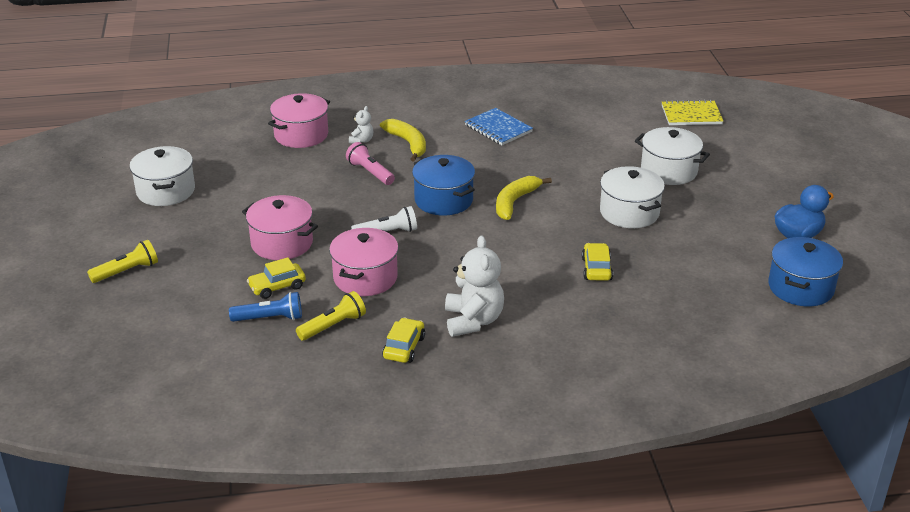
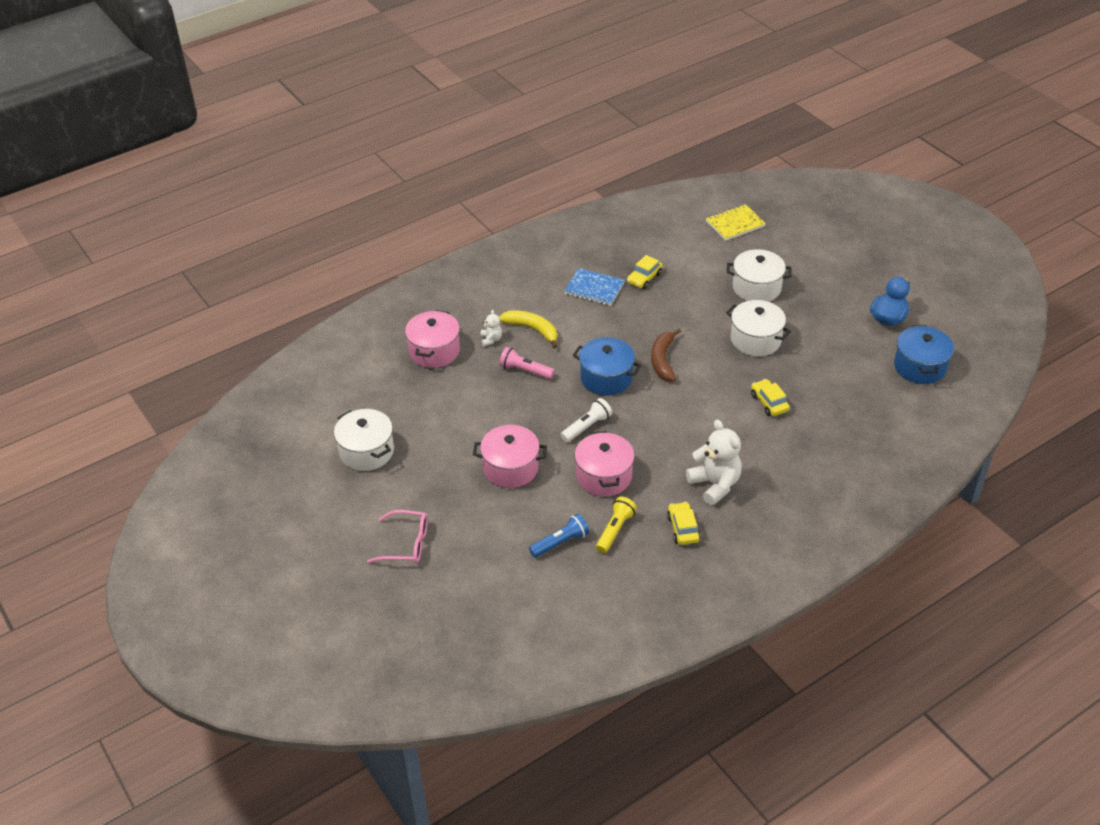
camera: 25 degrees left, 10 degrees up
yellow flashlight [87,240,158,283] -> pink glasses [367,510,428,563]
yellow car [247,257,306,299] -> yellow car moved to [627,255,663,289]
yellow banana [496,176,552,220] -> brown banana [651,328,681,381]

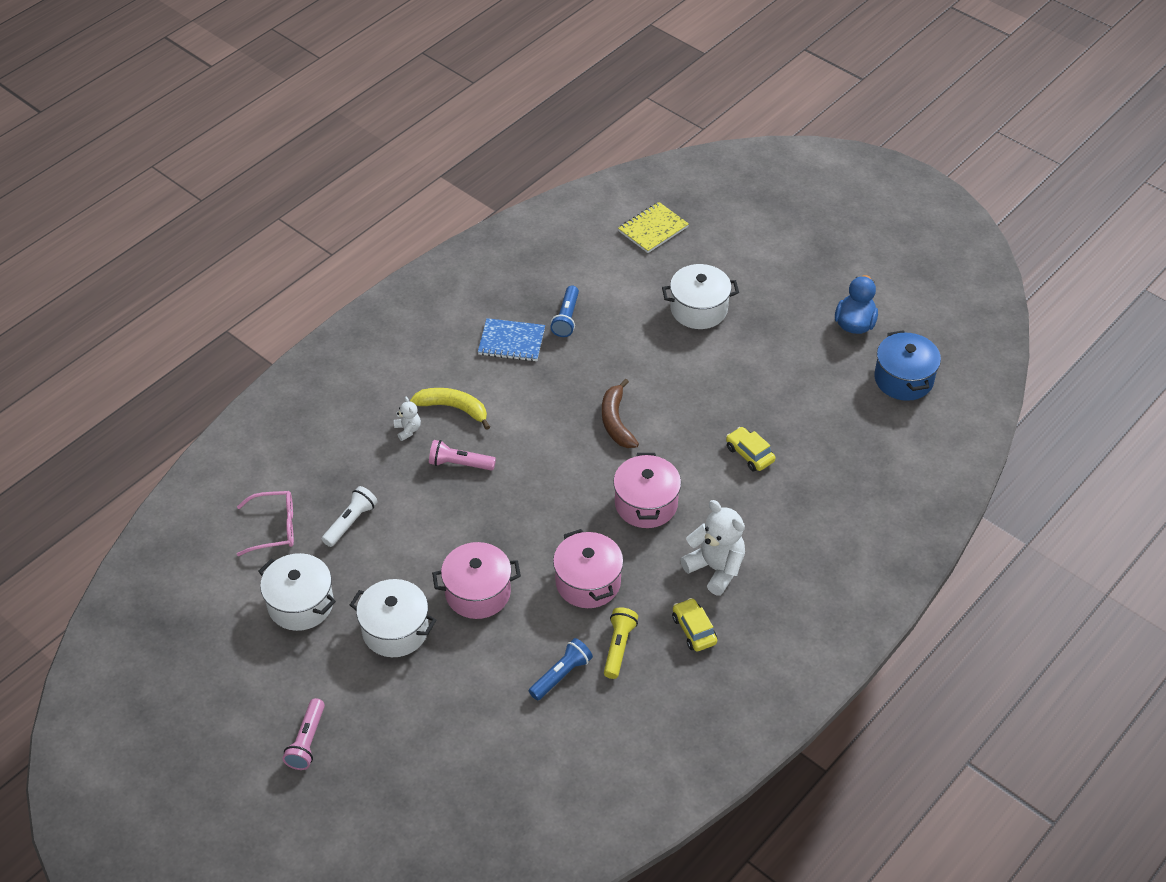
camera: 15 degrees left, 5 degrees up
pink glasses [367,510,428,563] -> pink glasses moved to [237,491,294,556]
pink pot [405,310,460,368] -> pink pot moved to [613,453,681,528]
white flashlight [560,398,612,442] -> white flashlight moved to [322,486,378,547]
blue pot [573,337,641,396] -> none
yellow car [627,255,663,289] -> blue flashlight [550,286,579,337]
white pot [726,300,791,356] -> white pot moved to [350,579,436,657]
none -> pink flashlight [283,698,325,770]

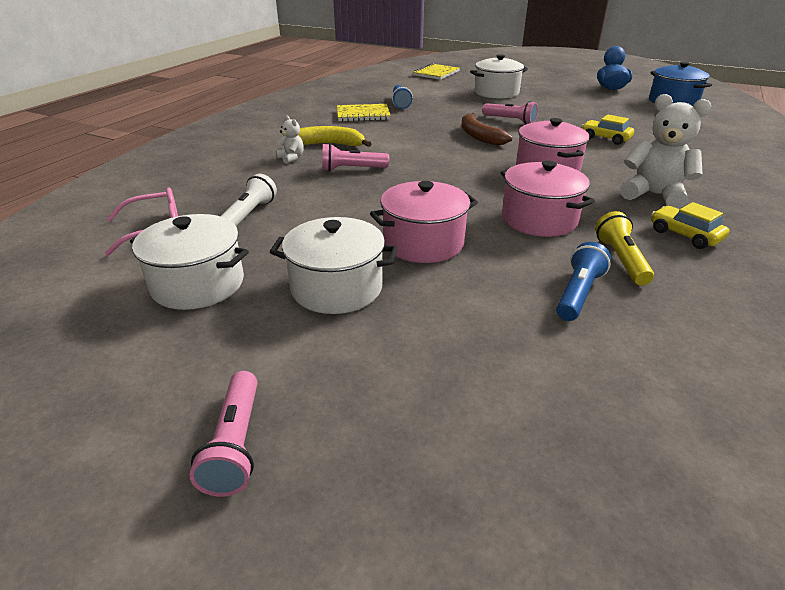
camera: 15 degrees left, 15 degrees down
blue notebook [478,318,545,361] -> yellow notebook [337,104,391,122]
none -> pink flashlight [482,101,538,124]

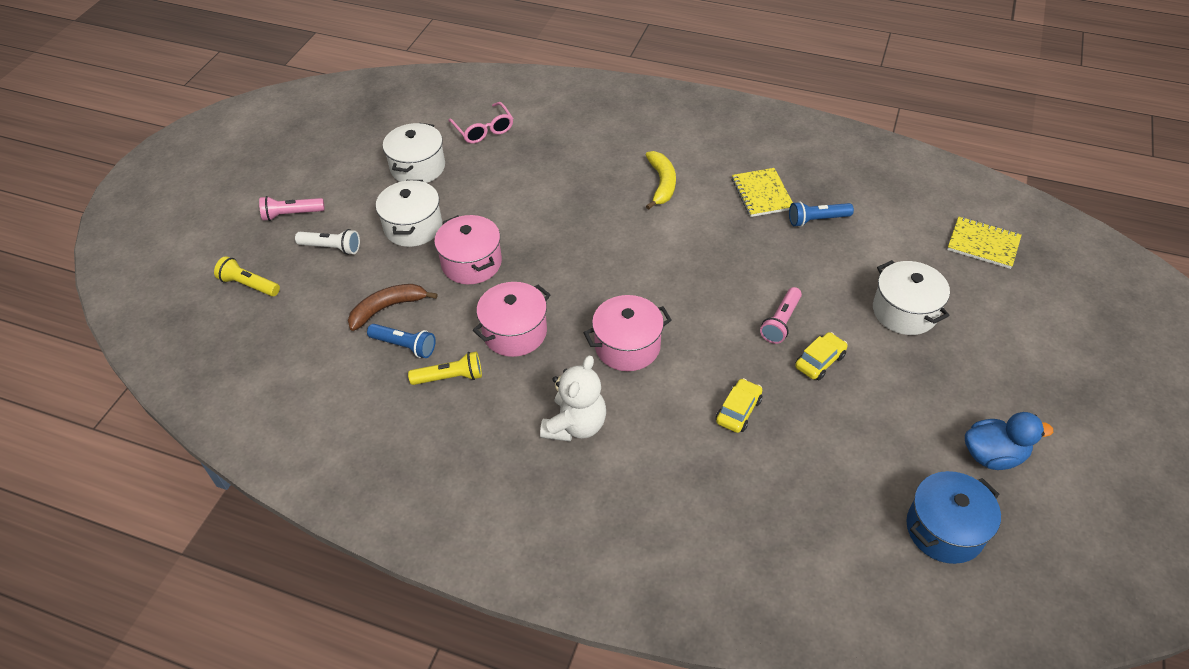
camera: 85 degrees right, 15 degrees up
white flashlight [221,174,277,226] -> white flashlight moved to [295,229,360,255]
white teddy bear [276,116,304,164] -> none
pink flashlight [322,143,389,171] -> none
brown banana [462,113,513,146] -> brown banana moved to [348,284,438,331]
yellow car [651,202,729,249] -> yellow car moved to [795,332,847,380]
none -> yellow flashlight [214,256,280,296]

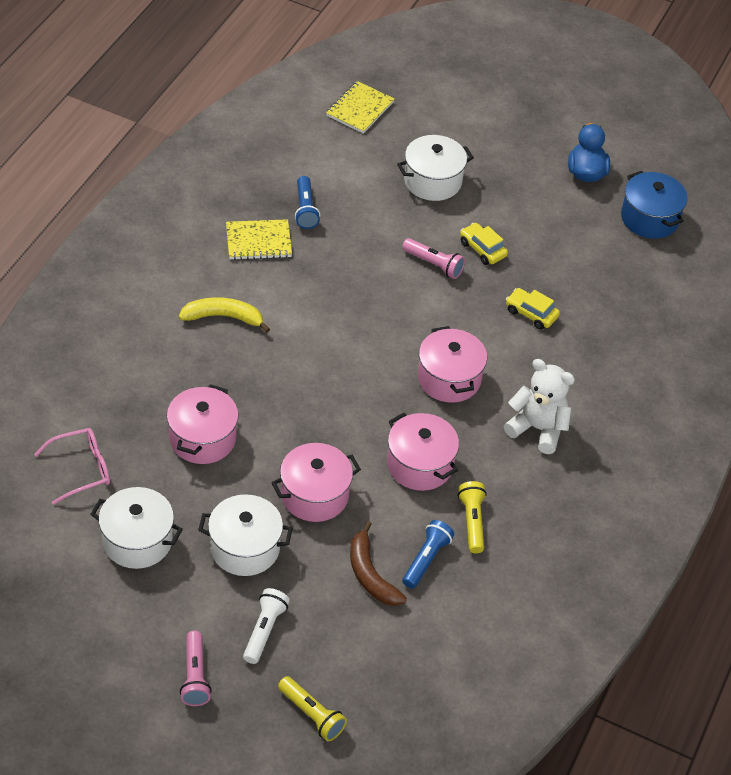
camera: 90 degrees left, 0 degrees up
yellow flashlight [214,256,280,296] -> yellow flashlight turned 75 degrees counterclockwise [278,676,347,741]
none -> pink pot [167,384,239,464]

